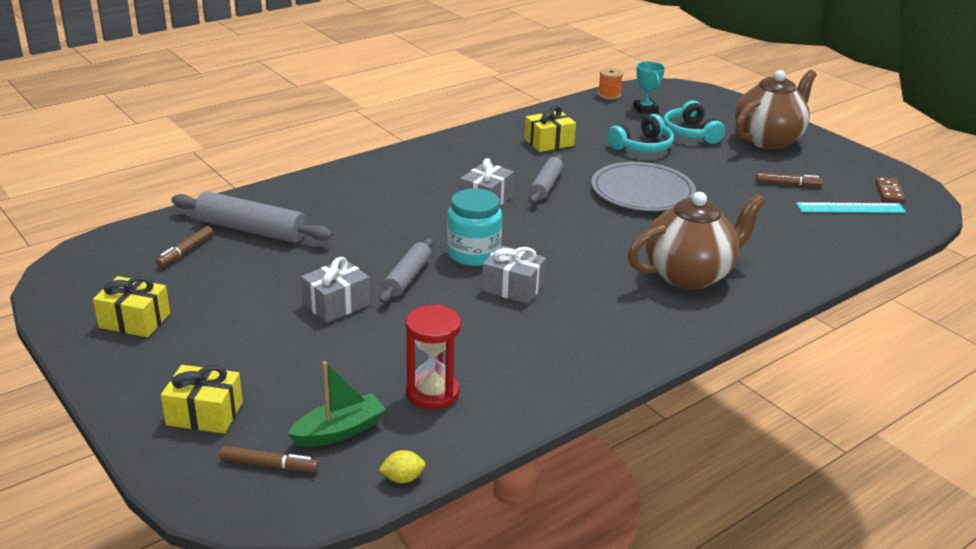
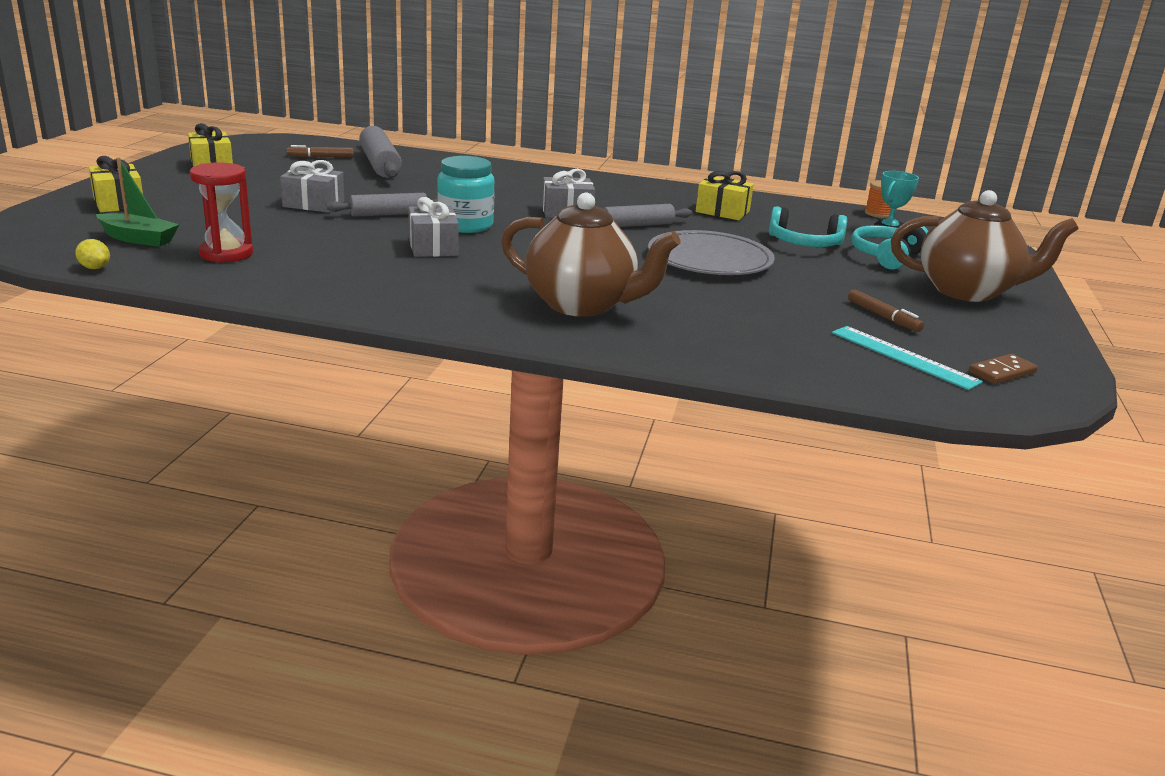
camera: 50 degrees right, 5 degrees down
brown marker [219,446,319,472] -> none

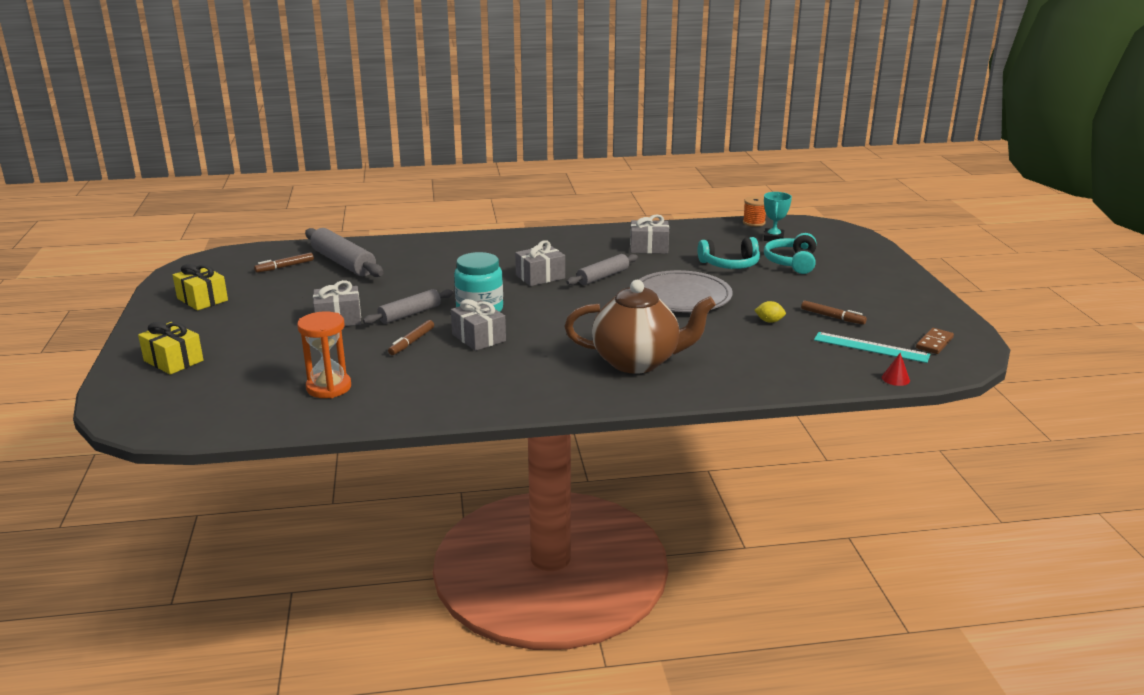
camera: 20 degrees left, 0 degrees up
yellow lemon [75,239,110,269] -> yellow lemon moved to [755,301,786,323]
green boat [96,157,179,247] -> none
red hourglass [190,162,253,263] -> orange hourglass [297,311,351,398]
yellow gift [696,171,754,220] -> grey gift [630,214,669,254]
brown teapot [891,190,1079,302] -> none
none -> brown marker [388,320,434,355]
none -> red cone [882,353,910,386]

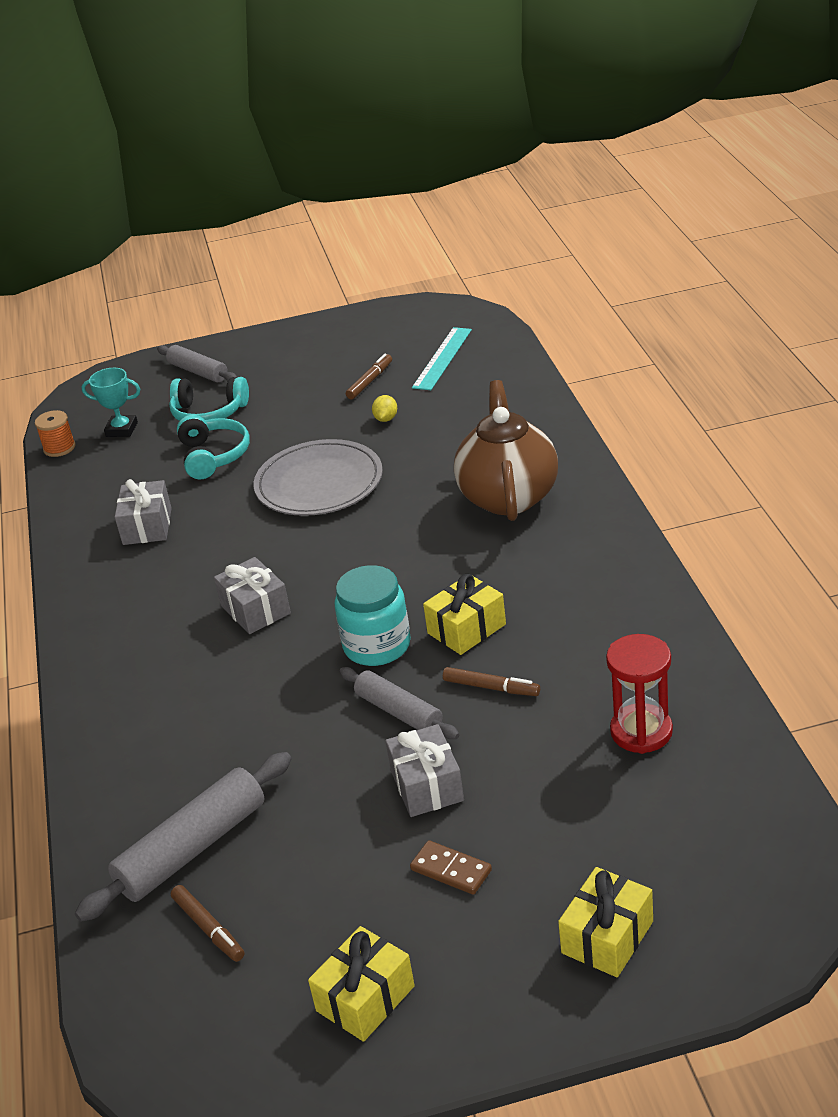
camera: 90 degrees left, 10 degrees up
orange hourglass [297,311,351,398] -> red hourglass [606,634,673,754]
grey gift [451,299,506,351] -> yellow gift [423,574,506,655]
grey rolling pin [567,254,638,285] -> grey rolling pin moved to [157,345,237,383]
red cone [882,353,910,386] -> none
brown domino [916,328,954,354] -> brown domino moved to [410,840,492,895]

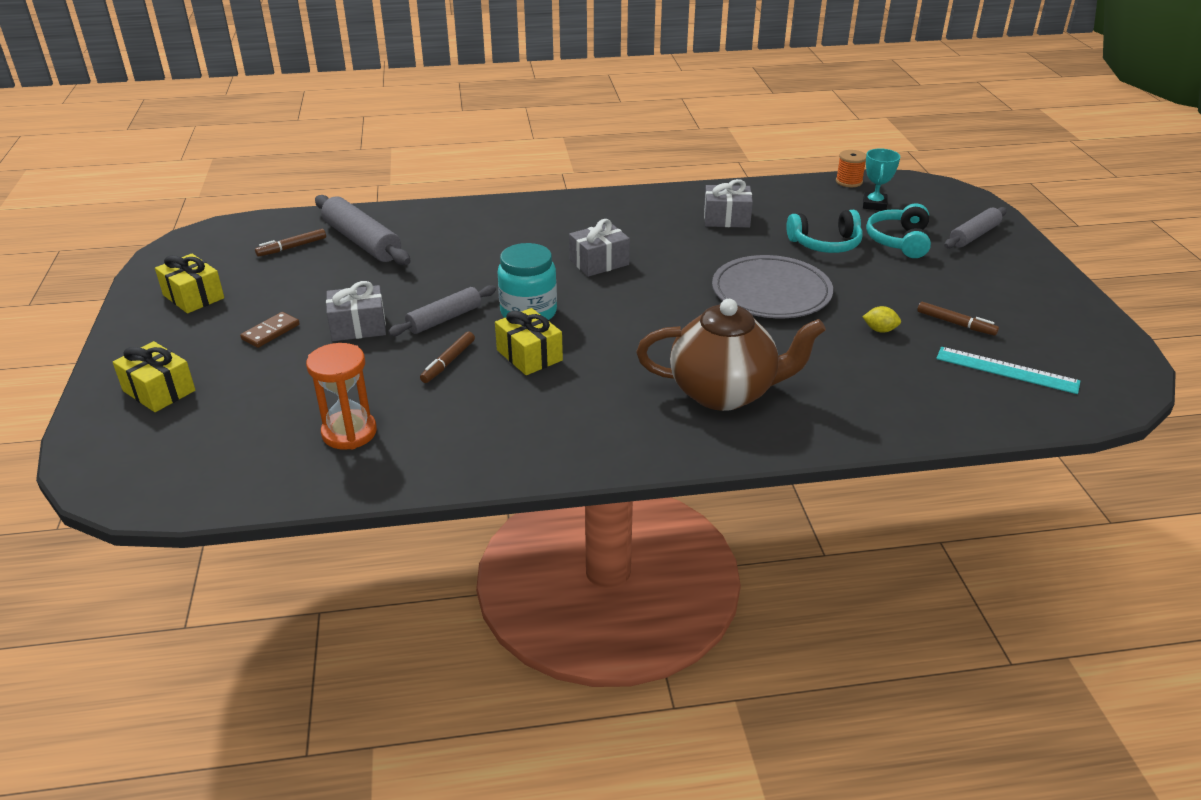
camera: 90 degrees right, 0 degrees up
red hourglass [606,634,673,754] -> orange hourglass [306,343,377,450]

